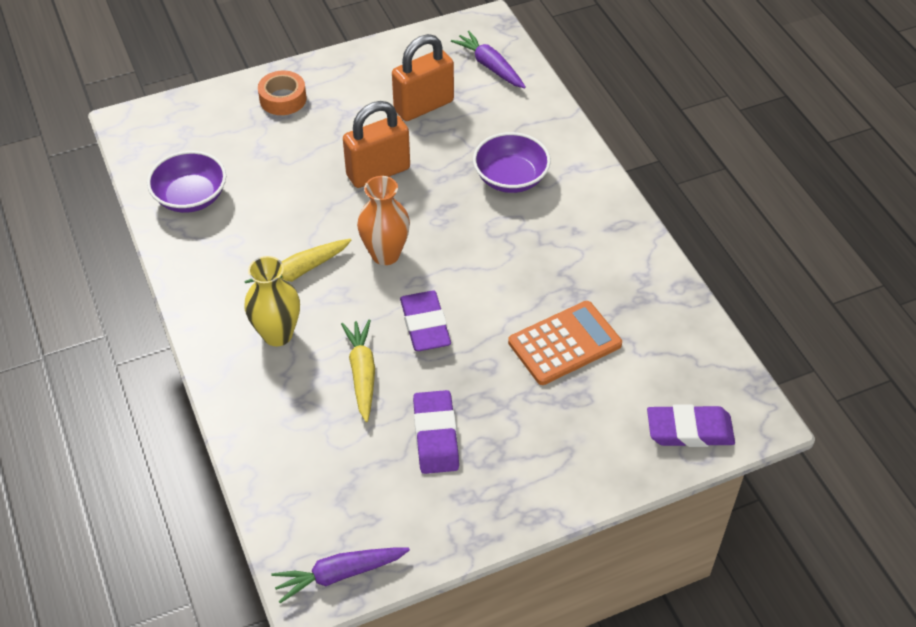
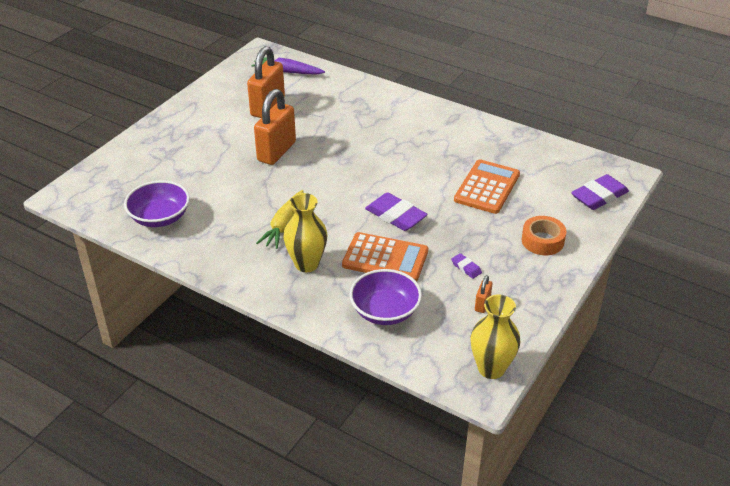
camera: 35 degrees left, 10 degrees down
orange tape [258,71,307,115] -> orange tape moved to [521,216,566,255]
purple carrot [271,548,410,603] -> yellow vase [470,294,520,379]
yellow carrot [341,320,375,422] -> orange calculator [342,232,428,282]
orange vase [357,176,410,265] -> none
purple eraser [413,390,459,474] -> purple eraser [451,253,482,279], size x0.48
purple bowl [473,132,551,193] -> purple bowl moved to [349,269,422,325]
none -> orange padlock [475,275,492,313]

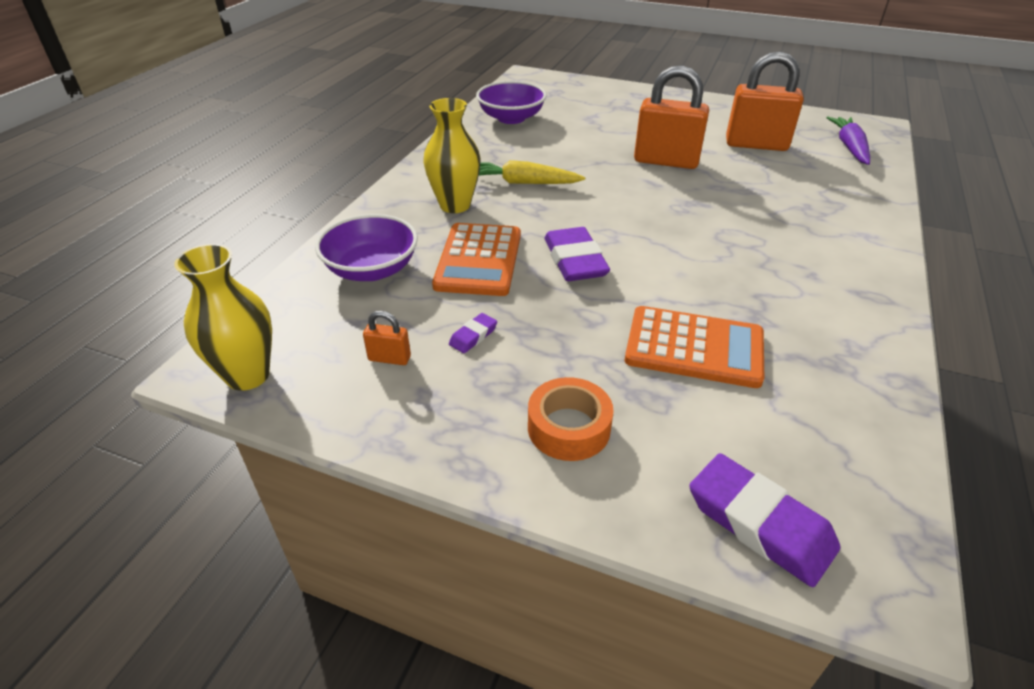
camera: 80 degrees right, 0 degrees up
purple eraser [365,193,428,231] -> purple eraser turned 45 degrees counterclockwise [545,227,610,281]

